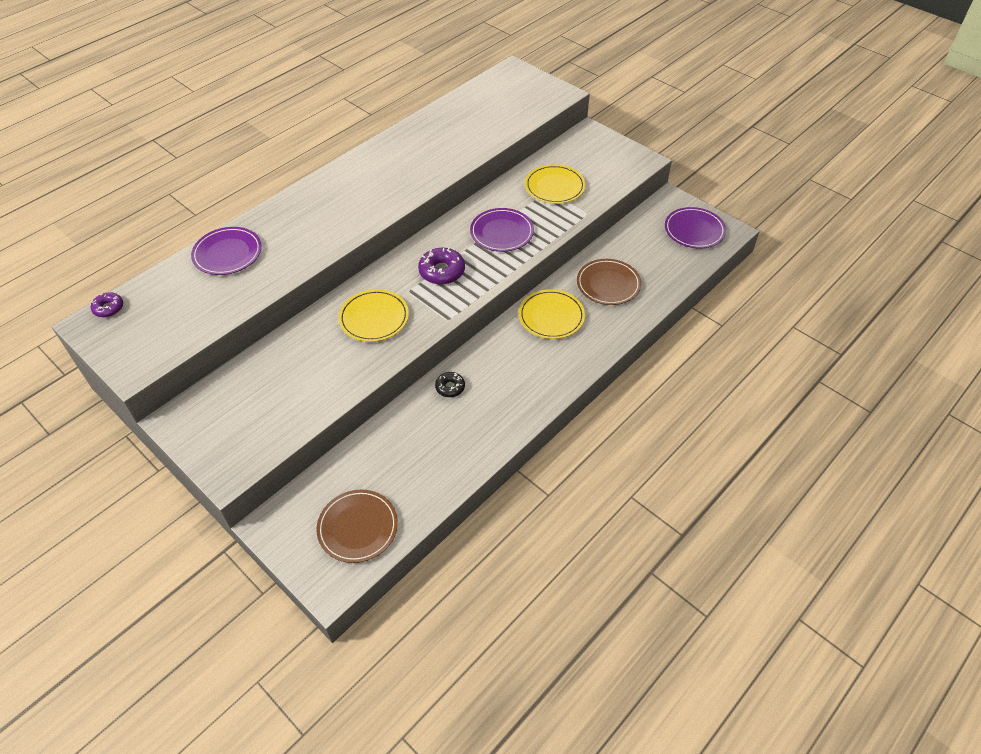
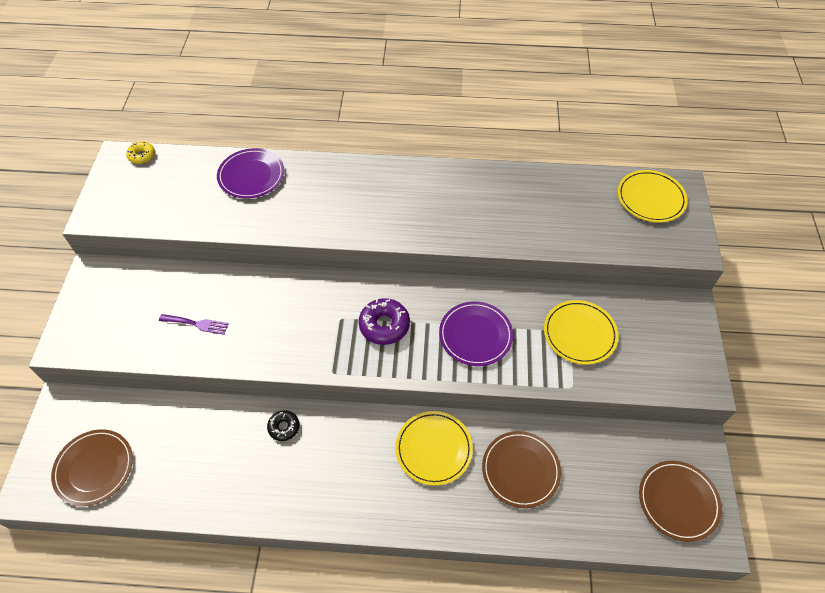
camera: 50 degrees right, 5 degrees up
purple donut [91,293,123,317] -> yellow donut [126,142,155,164]
yellow plate [339,289,409,342] -> yellow plate moved to [617,170,688,223]
purple plate [665,207,726,249] -> brown plate [639,461,722,542]
none -> purple fork [159,314,229,335]

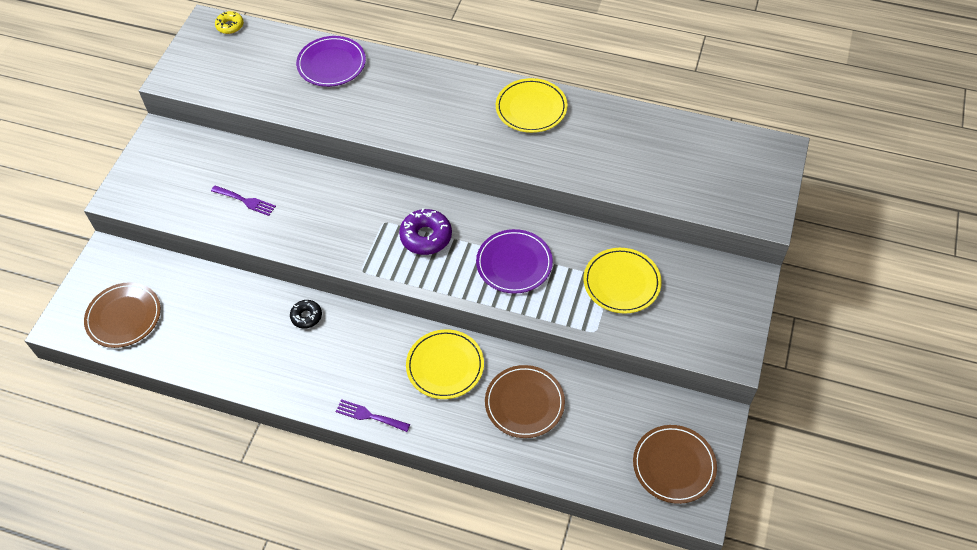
camera: 15 degrees right, 0 degrees up
yellow plate [617,170,688,223] -> yellow plate moved to [496,78,568,133]
none -> purple fork [335,399,410,432]

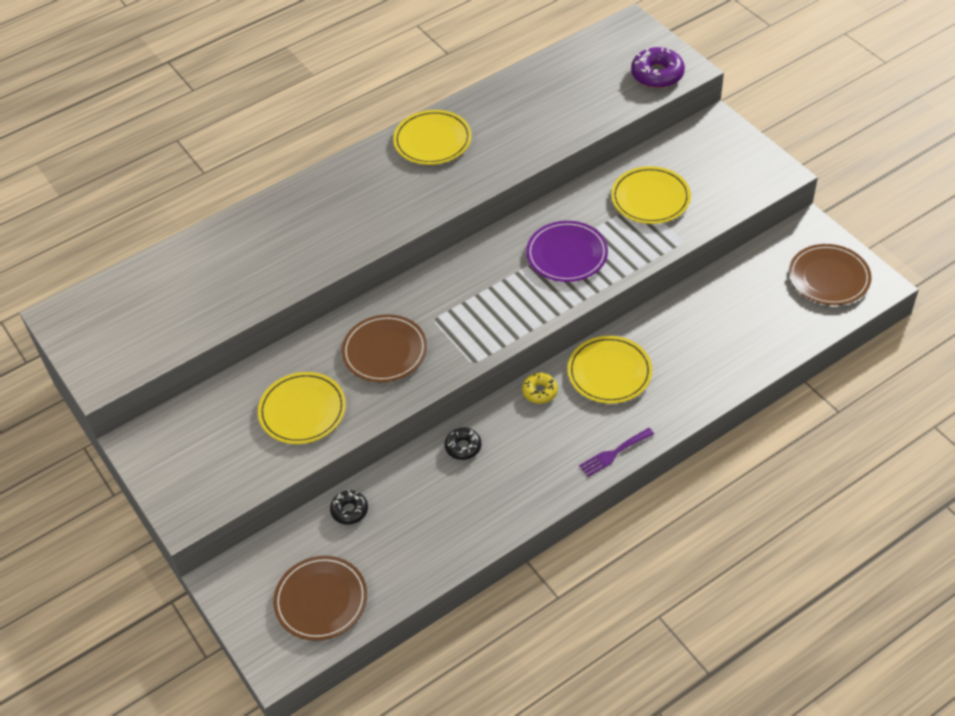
camera: 50 degrees left, 5 degrees down
purple fork [211,185,276,216] -> yellow plate [258,372,346,444]
yellow donut [215,11,244,34] -> yellow donut moved to [522,373,558,404]
purple plate [296,36,366,87] -> none
purple donut [399,208,452,255] -> purple donut moved to [631,47,685,88]
brown plate [485,365,565,438] -> brown plate moved to [342,314,427,382]
none -> black donut [330,490,368,525]

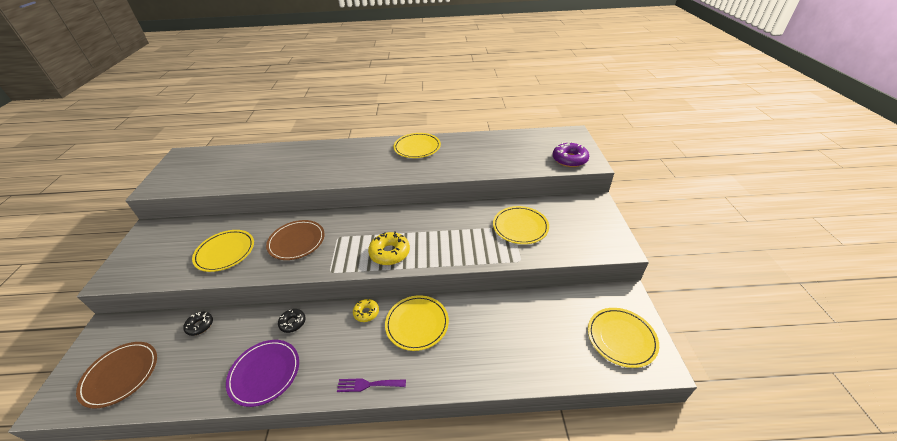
camera: 30 degrees right, 10 degrees down
purple plate [526,221,608,282] -> purple plate moved to [226,340,299,407]
brown plate [789,244,872,305] -> yellow plate [588,308,659,368]
none -> yellow donut [368,231,410,265]

